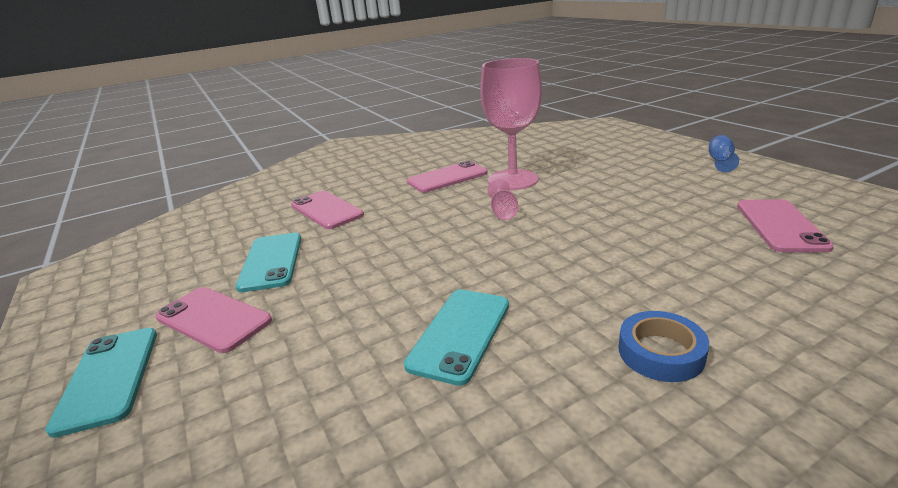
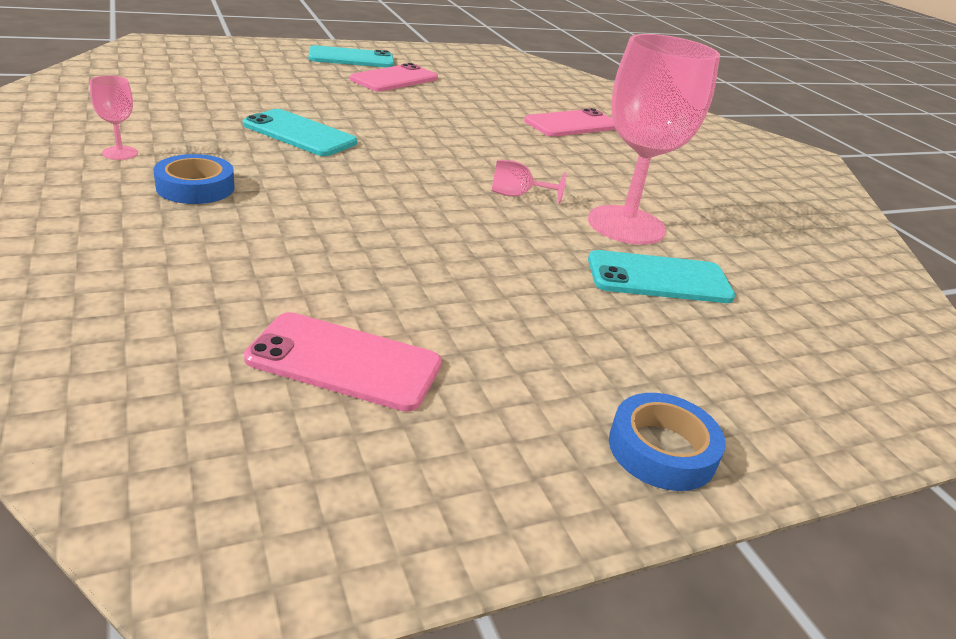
camera: 90 degrees right, 5 degrees up
turquoise phone [236,233,301,292] -> turquoise phone moved to [588,250,736,303]
pink phone [407,160,488,193] -> none
blue goblet [709,135,739,172] -> blue tape [609,393,726,491]
none -> pink goblet [90,75,138,160]

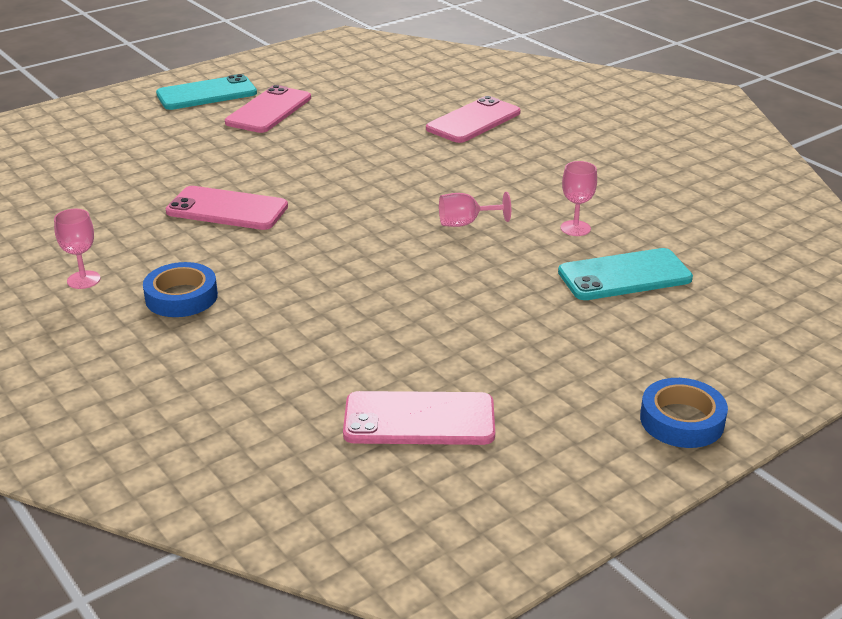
camera: 10 degrees left, 0 degrees up
turquoise phone [243,109,357,156] -> pink phone [166,186,288,230]
pink goblet [588,34,720,245] -> pink goblet [560,161,597,236], size x0.41

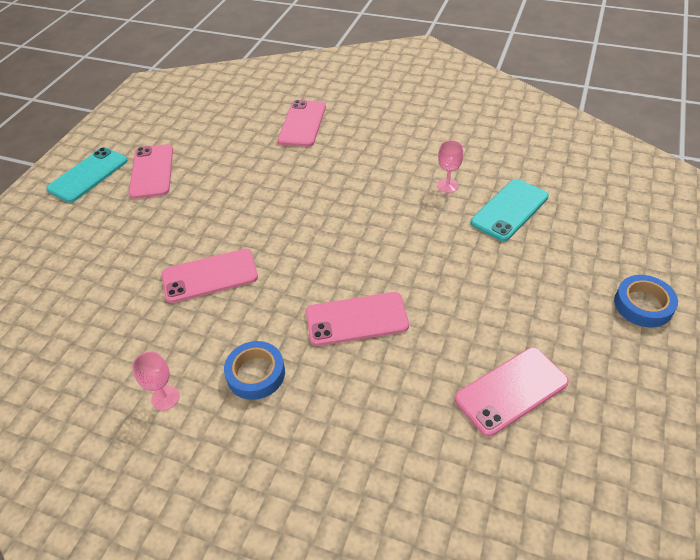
camera: 30 degrees left, 15 degrees up
pink goblet [439,192,511,227] -> none
none -> pink phone [306,292,409,346]

